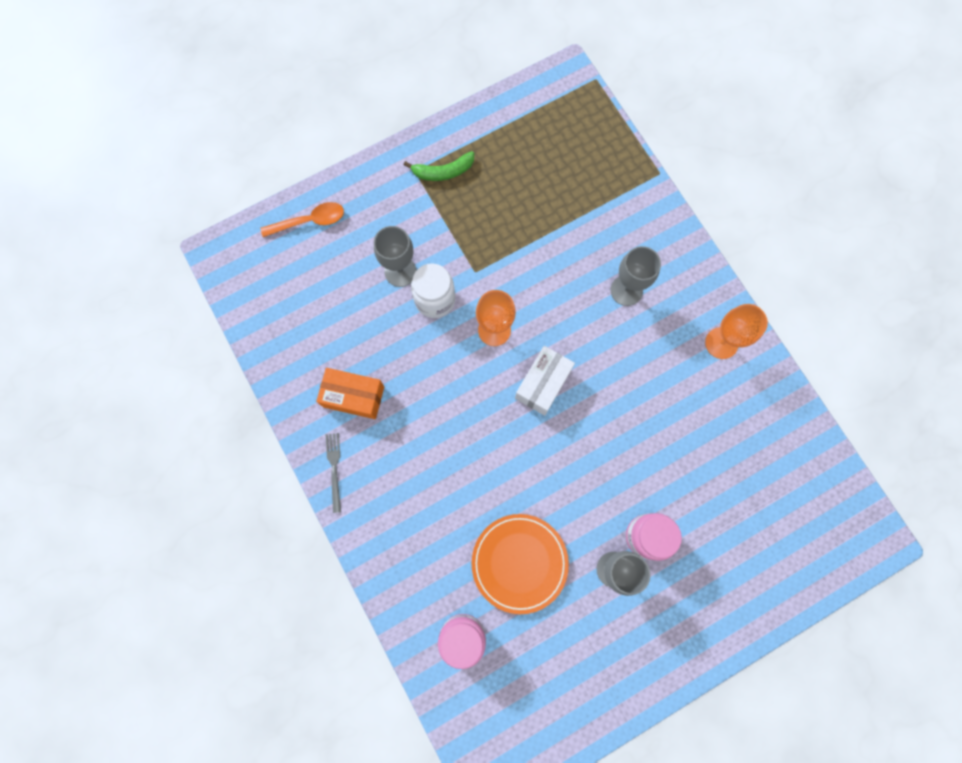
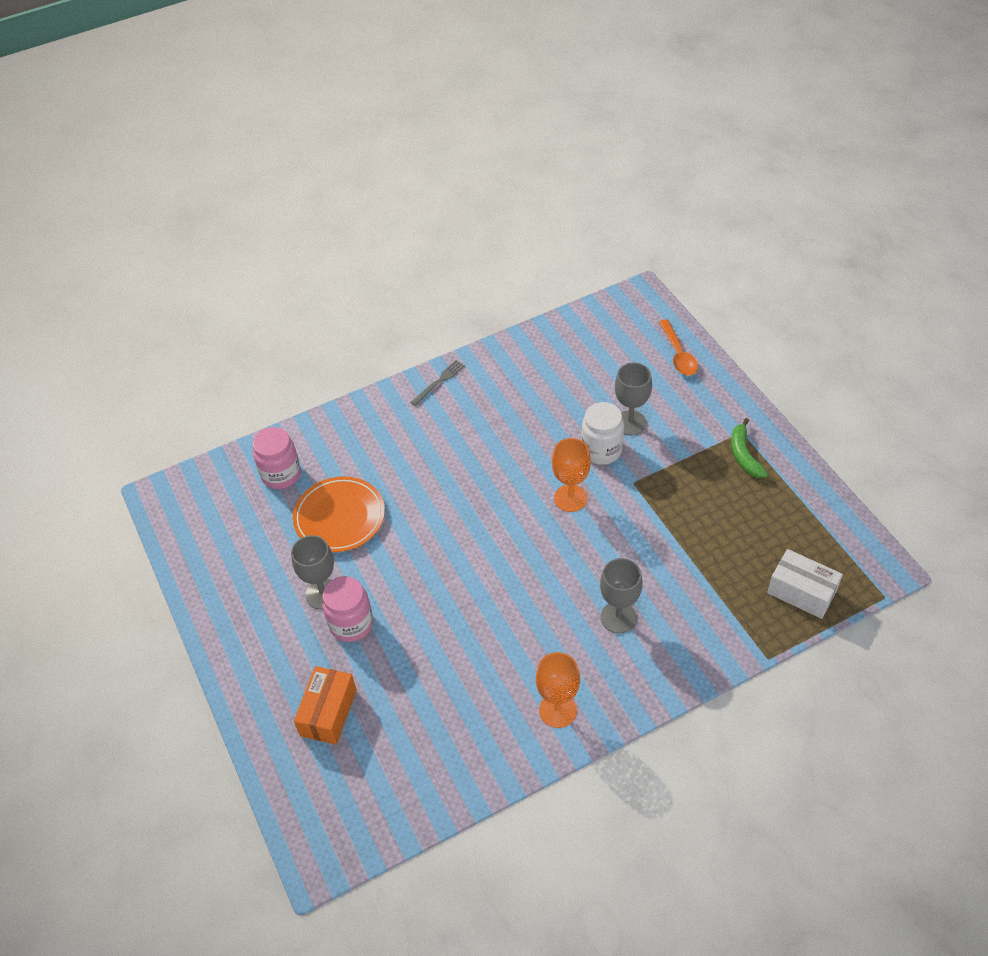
camera: 95 degrees right, 25 degrees down
orange box [316,368,384,419] -> orange box moved to [294,666,357,745]
grey fork [326,433,341,513] -> grey fork turned 45 degrees counterclockwise [410,360,465,406]
white box [515,346,575,416] -> white box moved to [767,549,843,619]

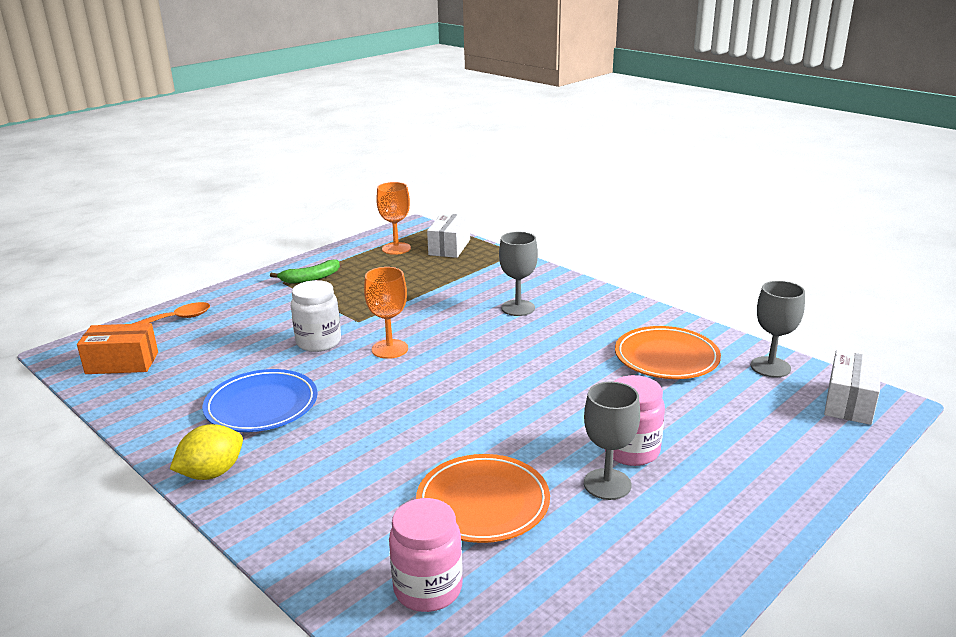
camera: 110 degrees left, 25 degrees down
orange box [294,666,357,745] -> orange box moved to [77,323,158,374]
grey fork [410,360,465,406] -> yellow lemon [170,424,243,480]
orange goblet [536,652,580,728] -> orange goblet moved to [376,182,411,255]
grey goblet [615,363,652,436] -> grey goblet moved to [751,281,805,378]
none -> blue plate [203,369,317,432]
none -> orange plate [615,326,721,379]
none -> white box [824,350,882,425]

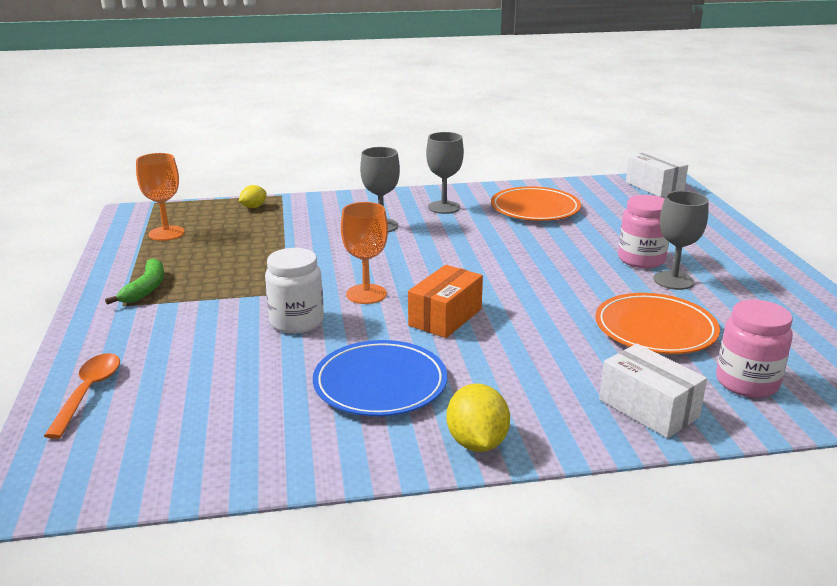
camera: 55 degrees left, 0 degrees up
orange box [77,323,158,374] -> orange box moved to [408,265,483,338]
white box [427,213,470,258] -> white box moved to [599,344,707,438]
grey goblet [751,281,805,378] -> grey goblet moved to [426,132,464,214]
none -> yellow lemon [239,185,267,208]

